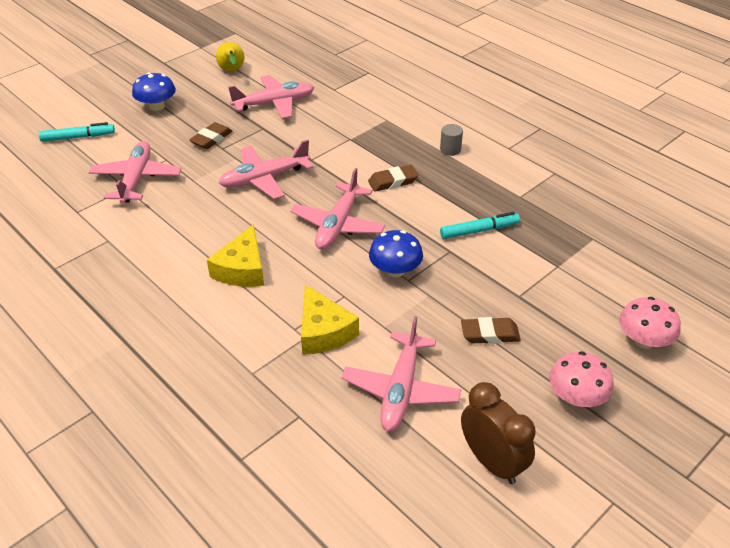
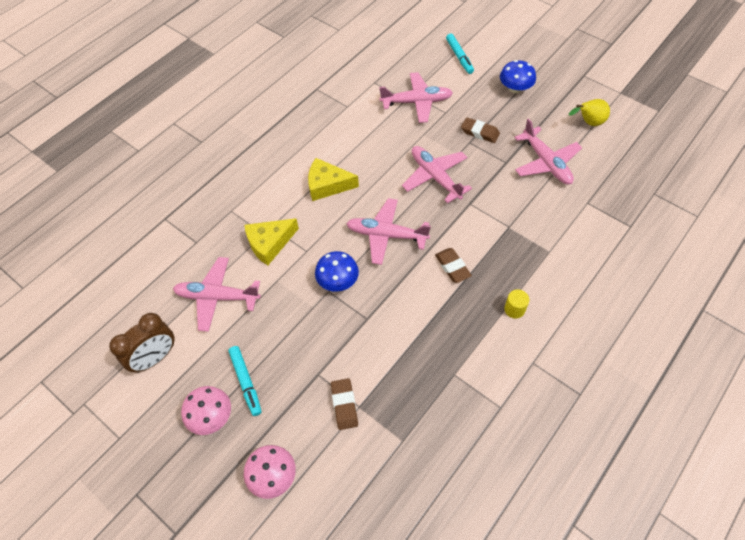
camera: 85 degrees right, 15 degrees up
grey cylinder [440,124,463,156] -> yellow cylinder [504,289,529,319]
turquoise marker [440,212,520,239] -> turquoise marker moved to [229,346,262,416]
brown eraser [461,317,521,344] -> brown eraser moved to [331,378,358,430]

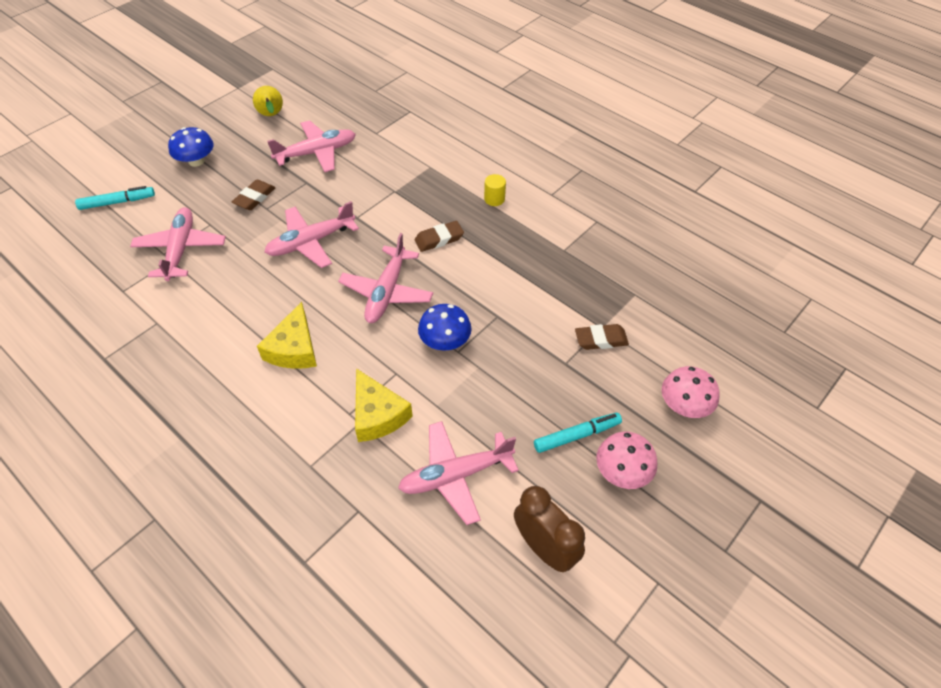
camera: 90 degrees left, 5 degrees down
pink plane [173,257,261,332] -> pink plane turned 60 degrees clockwise [398,421,519,525]

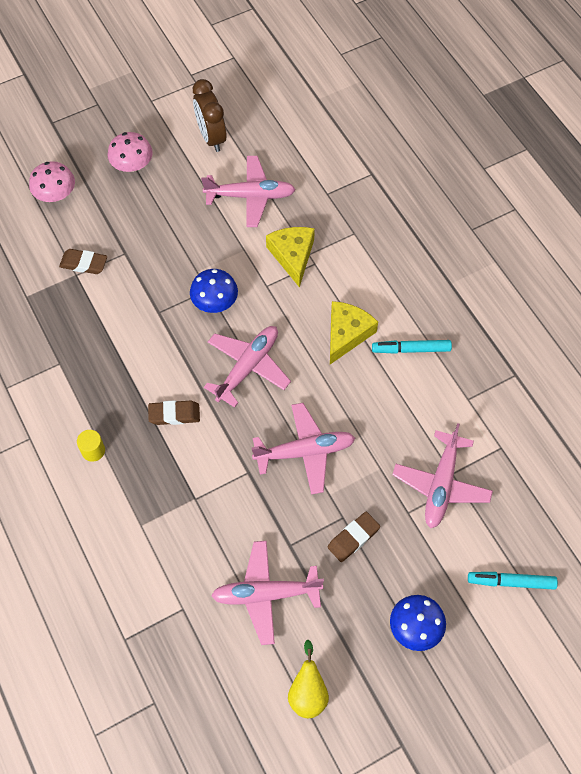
camera: 160 degrees left, 10 degrees up
turquoise marker [534,413,622,453] -> turquoise marker moved to [372,340,452,354]

